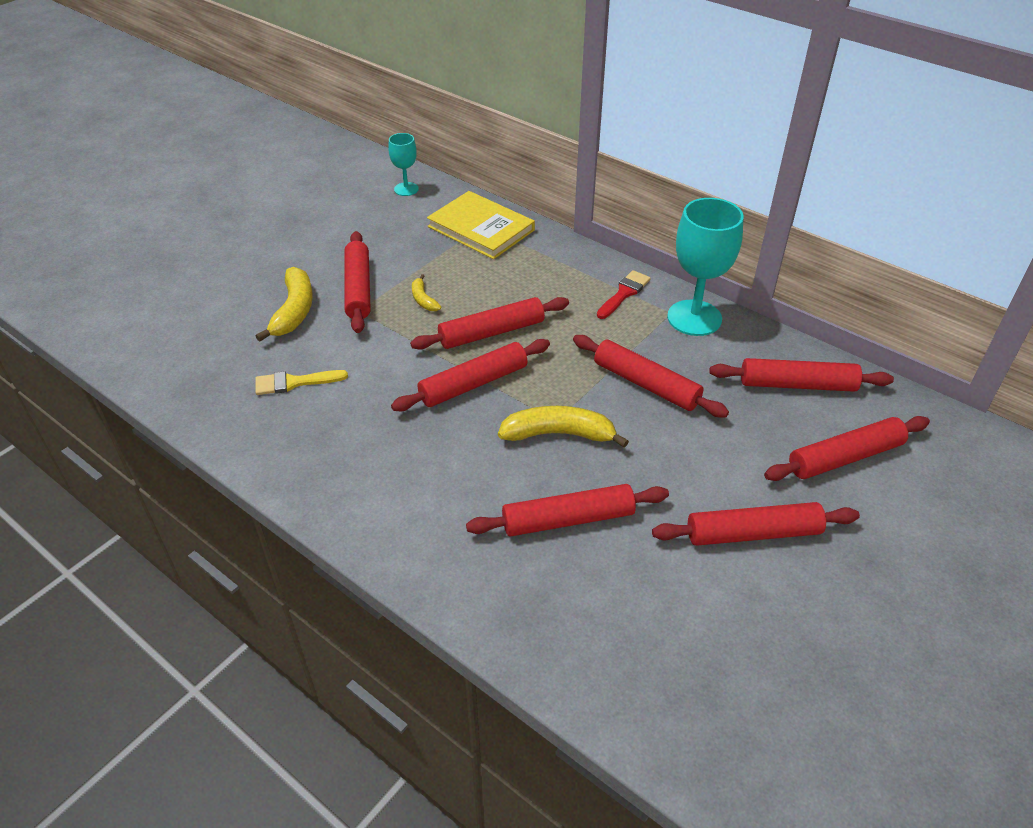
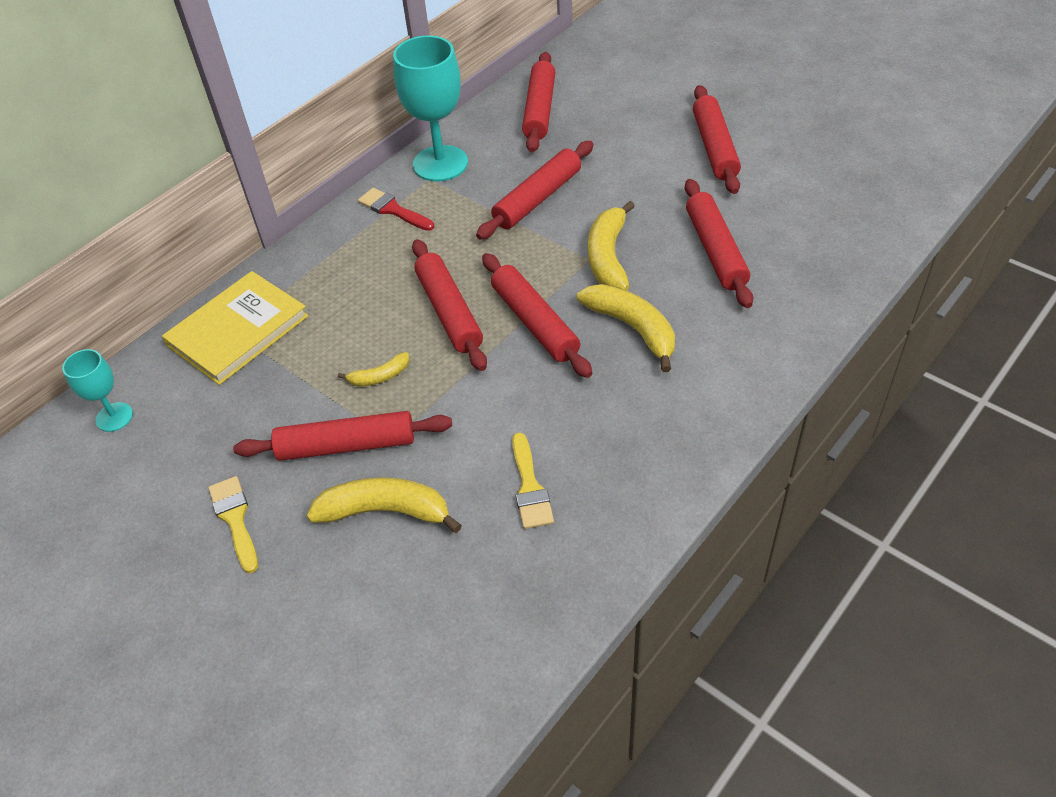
camera: 85 degrees left, 5 degrees up
red rolling pin [764,416,930,481] -> none
none -> yellow brush [208,476,258,574]
none -> yellow banana [577,284,675,372]

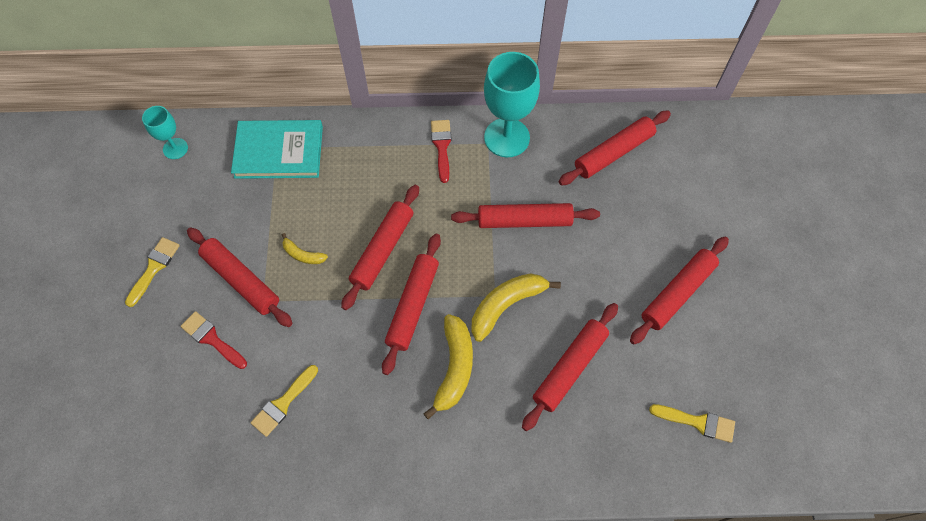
camera: 45 degrees right, 15 degrees up
yellow book [162,271,309,385] -> turquoise book [231,120,323,179]
yellow banana [306,477,462,533] -> red brush [181,311,247,369]
none -> yellow brush [649,404,735,443]

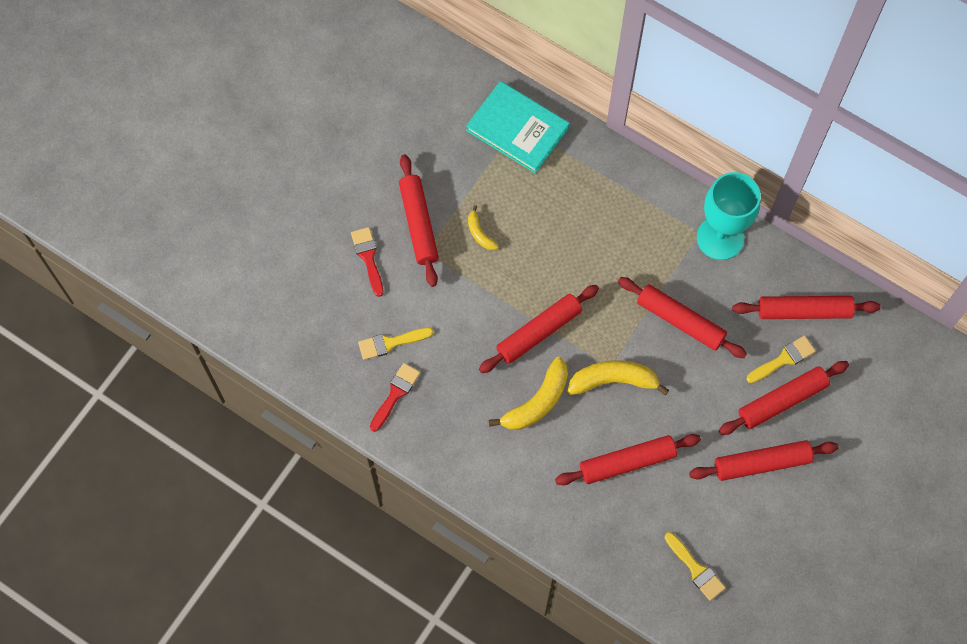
camera: 35 degrees right, 5 degrees up
yellow brush [125,237,180,307] -> yellow brush moved to [747,335,816,383]
turquoise goblet [142,106,188,159] -> none
red rolling pin [341,185,419,310] -> red rolling pin moved to [719,361,849,435]
red brush [431,120,452,183] -> red brush moved to [370,363,420,432]

